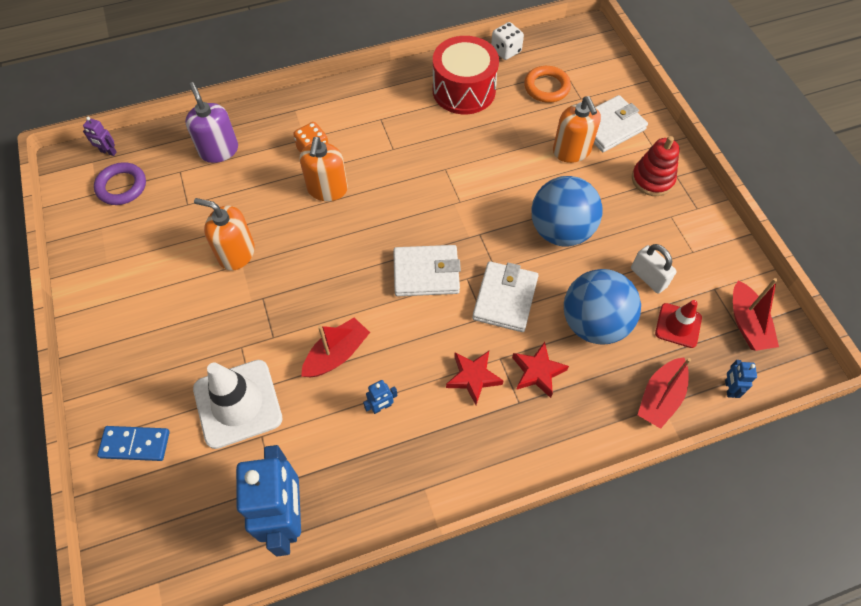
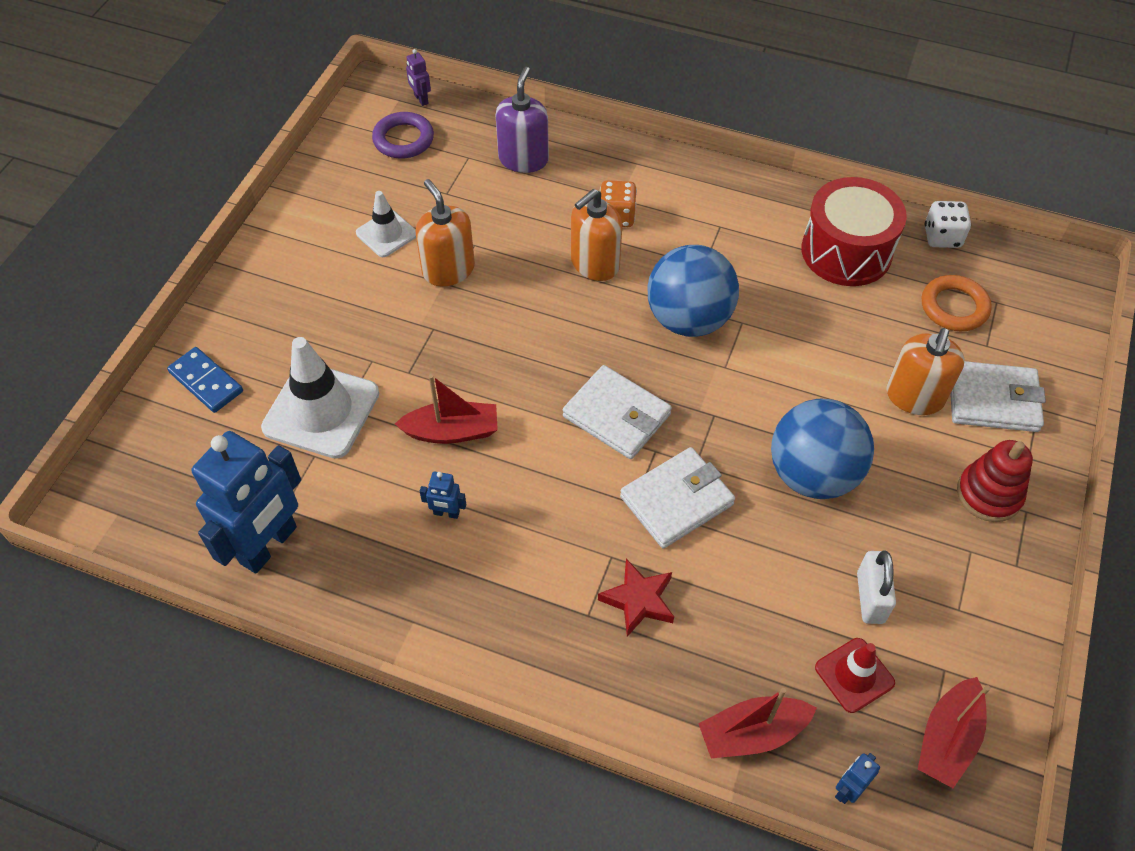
camera: 40 degrees right, 5 degrees down
red star [446,351,503,405] -> none
blue ball [564,269,641,345] -> blue ball moved to [647,245,739,337]
none -> white traffic cone [356,191,416,257]

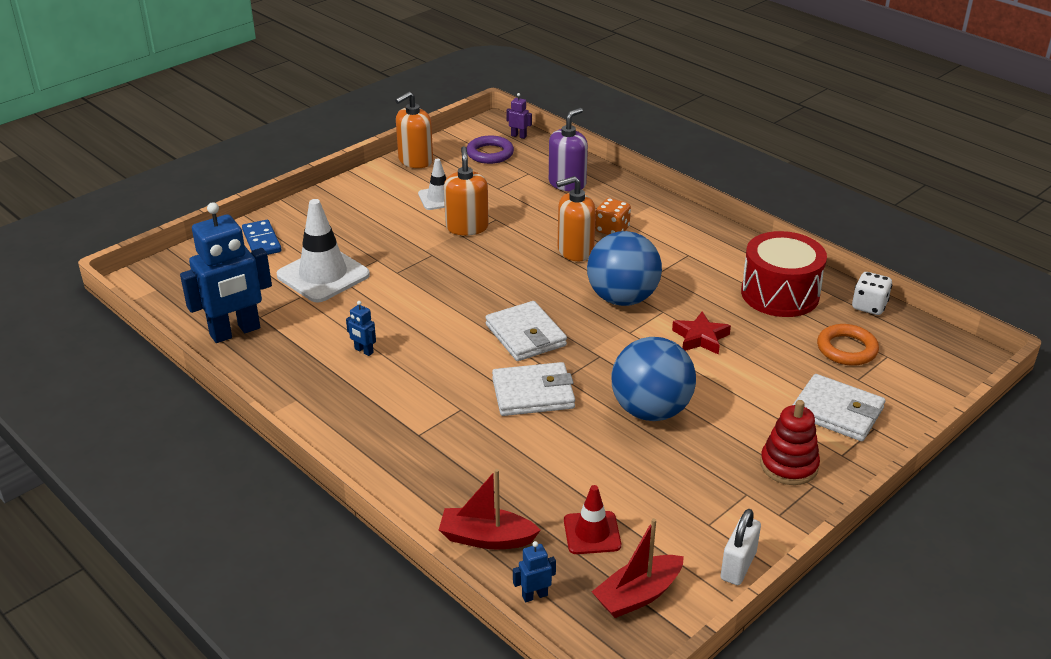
camera: 25 degrees right, 20 degrees down
red boat [395,375,498,444] -> none
purple robot [406,49,431,106] -> purple robot turned 120 degrees clockwise [506,93,532,139]
red star [598,559,674,637] -> red star moved to [672,312,731,355]
white padlock [857,551,896,624] -> white padlock moved to [721,509,761,585]
orange soap dispenser [886,328,965,415] -> orange soap dispenser moved to [395,92,433,168]

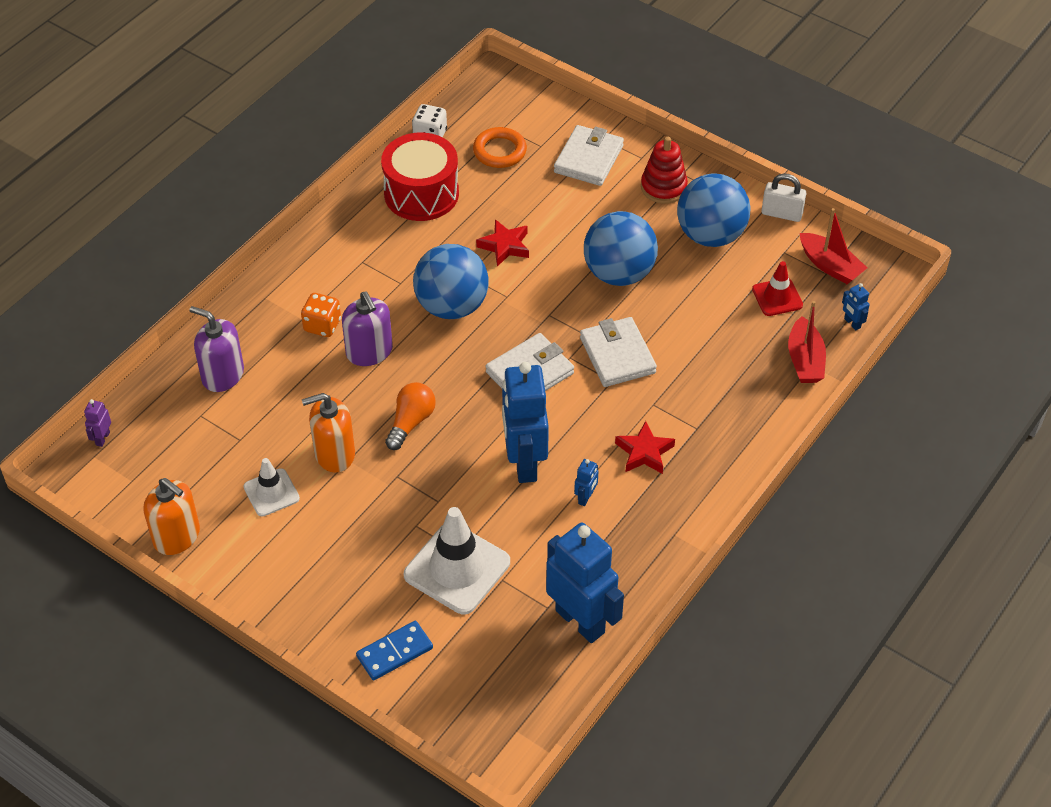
camera: 100 degrees left, 15 degrees up
purple ring [467,136,514,164] -> none
orange soap dispenser [556,176,596,261] -> purple soap dispenser [342,292,393,366]
none -> orange light bulb [385,382,436,450]
none -> blue robot [502,362,549,483]
none -> red star [615,421,675,474]
none -> blue ball [677,173,751,247]

